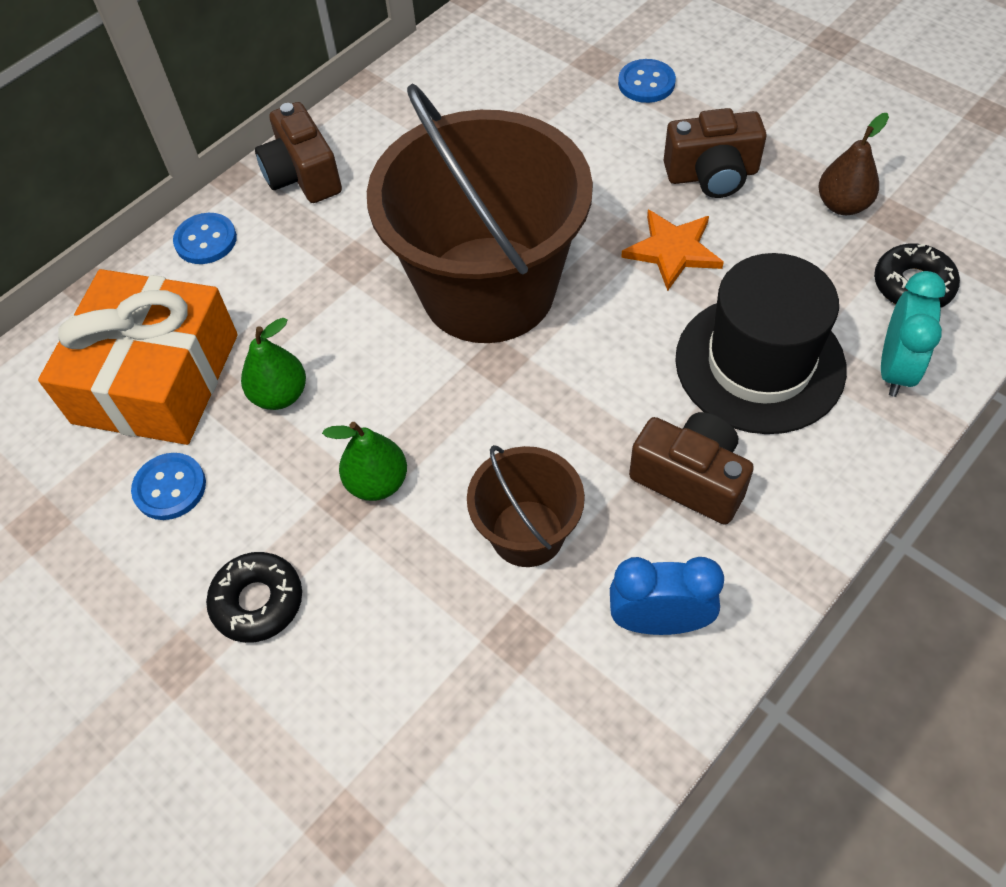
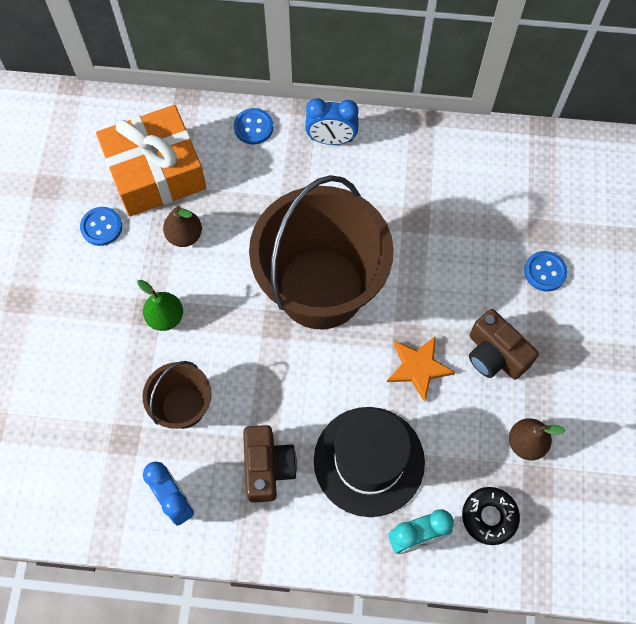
camera: 50 degrees right, 10 degrees up
black donut [206,552,302,643] -> none
green pear [241,318,306,410] -> brown pear [163,206,202,247]
brown camera [255,102,342,203] -> blue clock [305,98,359,145]

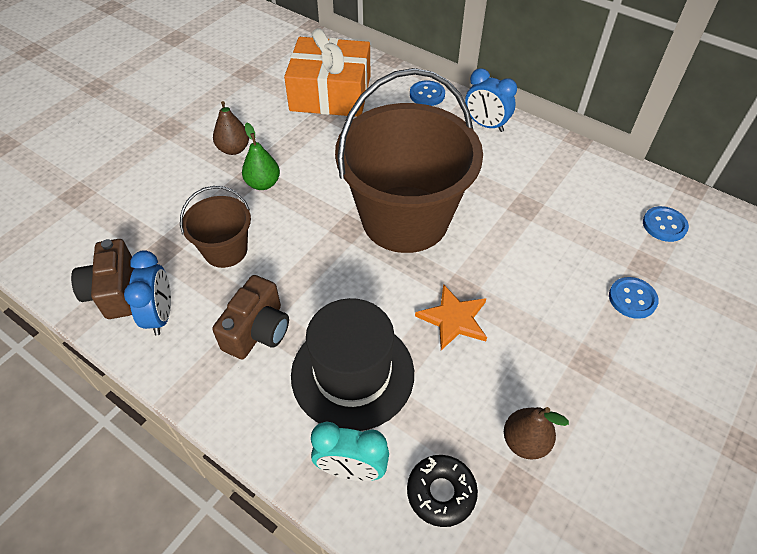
camera: 30 degrees right, 15 degrees down
blue button [80,207,122,246] -> blue button moved to [643,206,689,242]
brown pear [163,206,202,247] -> brown pear moved to [213,101,249,155]
brown camera [469,309,539,380] -> brown camera moved to [71,239,134,319]

